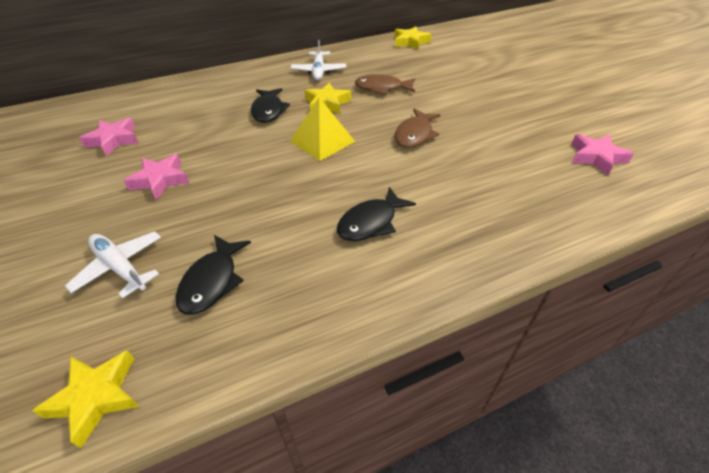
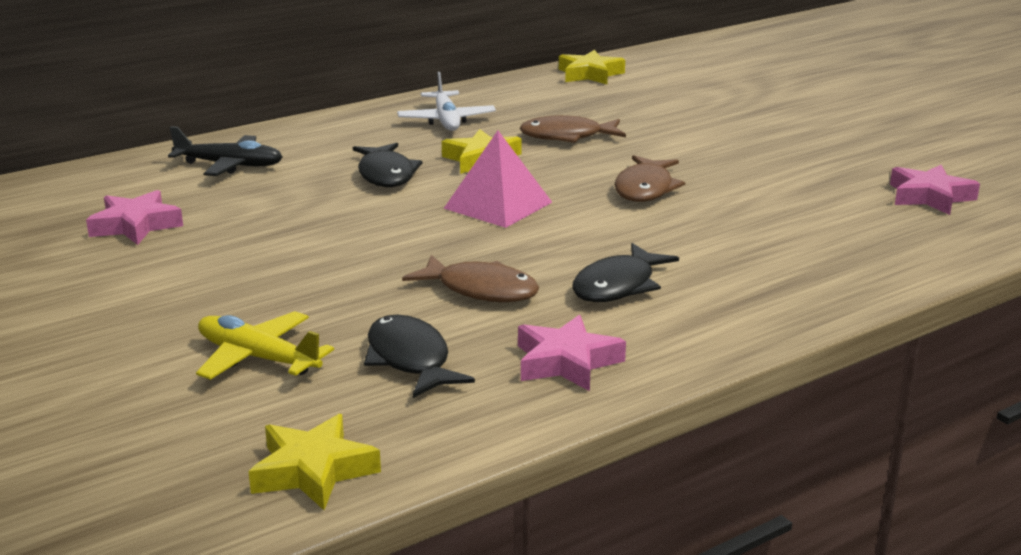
camera: 10 degrees left, 20 degrees down
white plane [65,231,161,299] -> yellow plane [196,311,334,380]
pink star [123,154,189,200] -> pink star moved to [518,315,626,391]
black fish [176,235,251,315] -> black fish turned 150 degrees clockwise [364,314,475,398]
yellow pyramid [290,97,355,161] -> pink pyramid [443,131,552,228]
none -> black plane [168,126,283,176]
none -> brown fish [402,255,539,302]

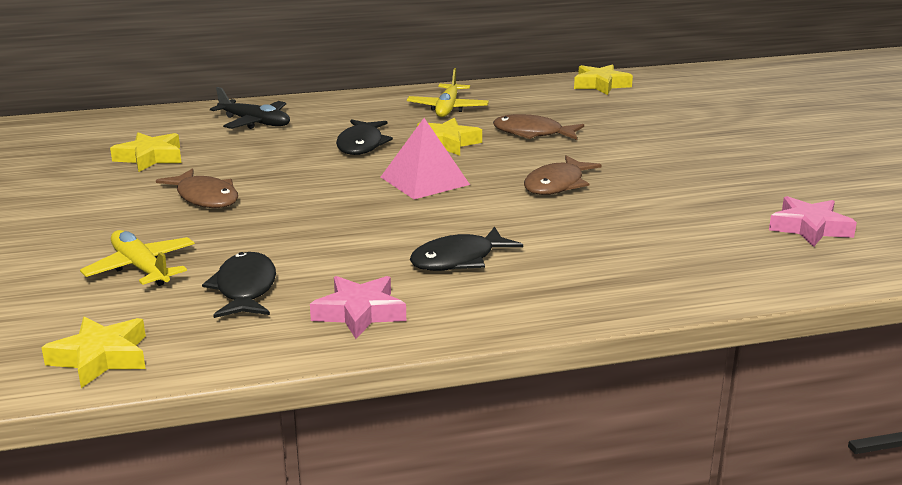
camera: 20 degrees right, 0 degrees up
pink star [86,190,183,245] -> yellow star [110,132,181,172]
white plane [397,72,496,131] -> yellow plane [407,68,489,117]
brown fish [402,255,539,302] -> brown fish moved to [156,168,238,208]

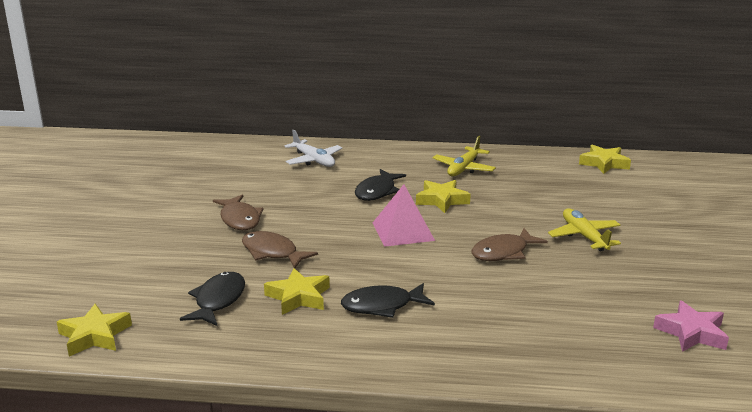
camera: 20 degrees right, 0 degrees up
yellow plane [80,230,195,286] -> yellow plane moved to [548,208,621,251]
yellow star [110,132,181,172] -> yellow star moved to [264,268,330,315]
black plane [210,87,290,129] -> white plane [284,130,342,167]
pink star [310,276,406,339] -> none
brown fish [493,114,584,140] -> brown fish moved to [242,231,318,268]

